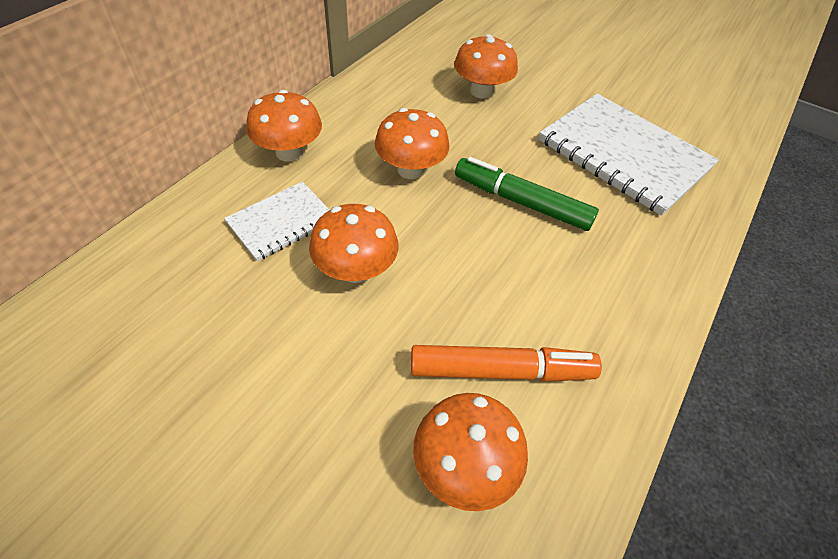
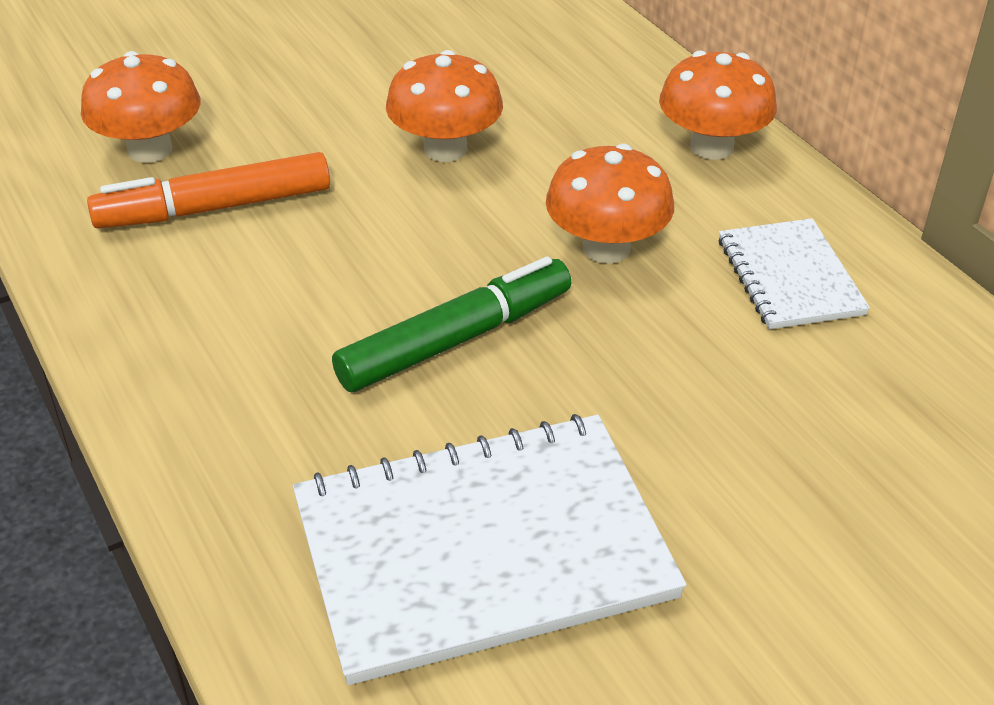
camera: 120 degrees right, 10 degrees down
white notebook [224,181,329,261] -> white notebook moved to [719,218,870,329]
orange marker [411,345,602,382] -> orange marker turned 45 degrees clockwise [87,152,330,228]
orange mushroom [454,34,518,99] -> none

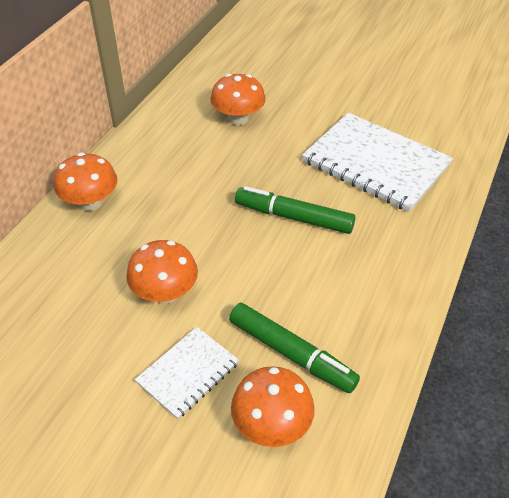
camera: 125 degrees left, 5 degrees up
orange marker [87,152,330,228] -> green marker [229,303,360,393]
orange mushroom [546,144,674,264] -> orange mushroom moved to [211,74,266,125]
white notebook [719,218,870,329] -> white notebook moved to [135,327,239,419]

